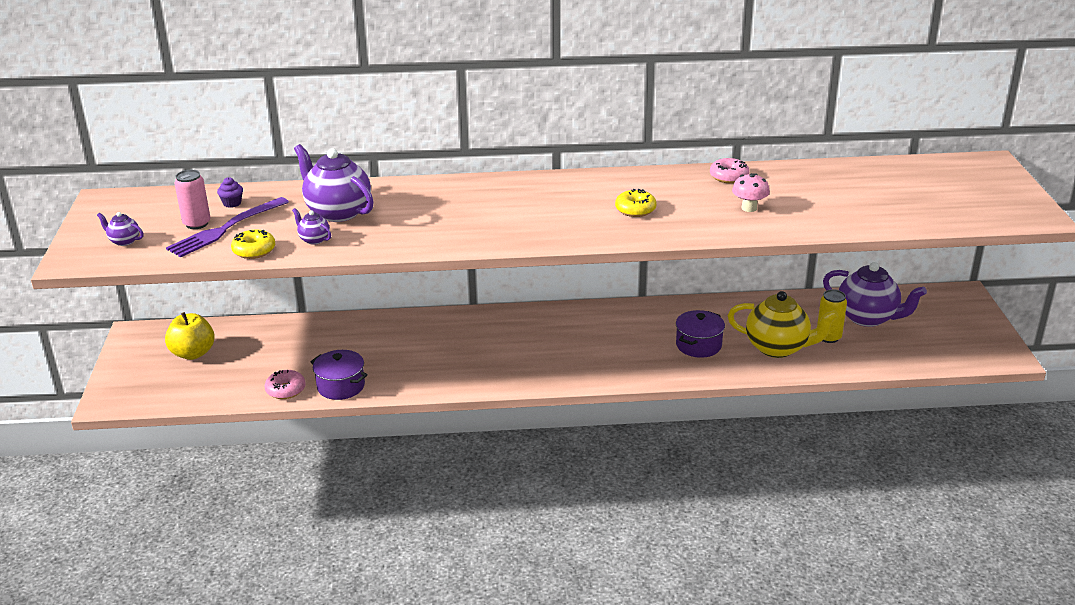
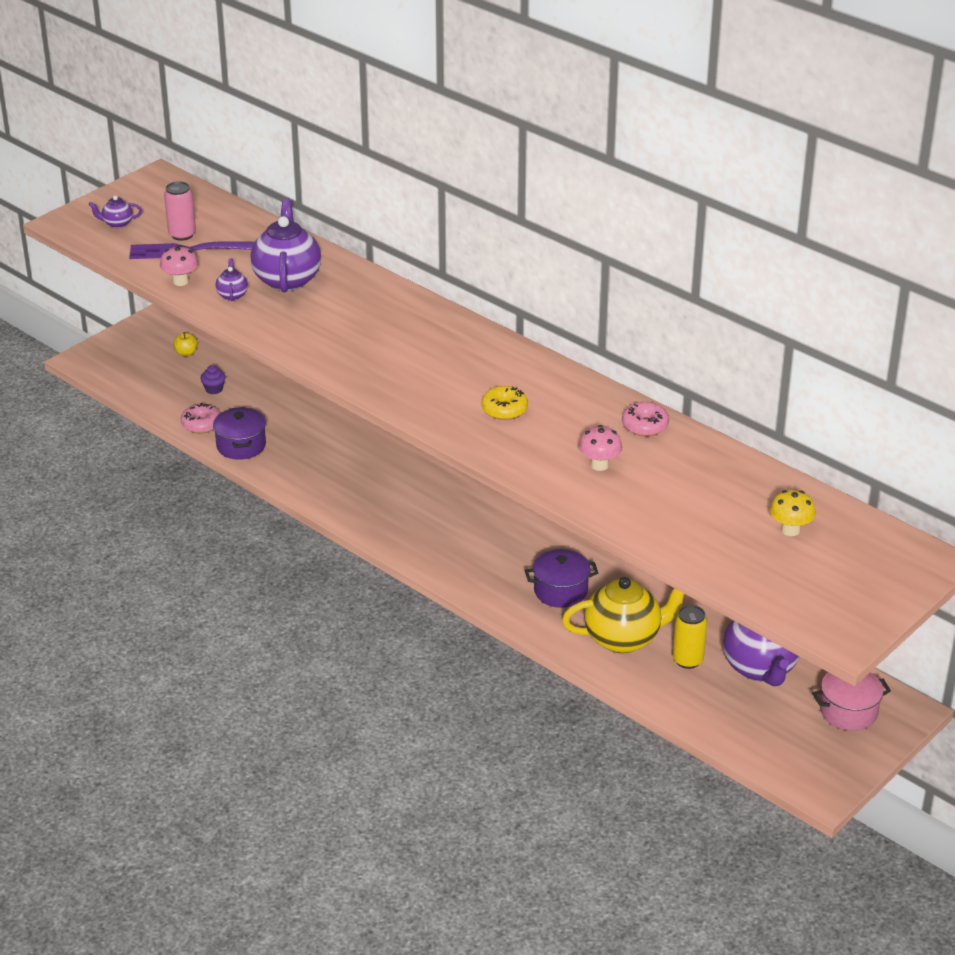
camera: 45 degrees right, 5 degrees up
purple teapot [97,212,144,246] -> purple teapot turned 75 degrees counterclockwise [88,196,142,228]
yellow apple [165,312,215,360] -> yellow apple [173,332,198,356], size x0.51
purple cupcake [217,177,243,208] -> purple cupcake moved to [200,365,226,394]
yellow donut [231,230,275,259] -> pink mushroom [160,245,198,286]
yellow teapot [728,291,839,358] -> yellow teapot turned 75 degrees counterclockwise [562,577,685,653]
none -> yellow mushroom [770,490,816,536]
none -> pink pot [812,672,891,731]

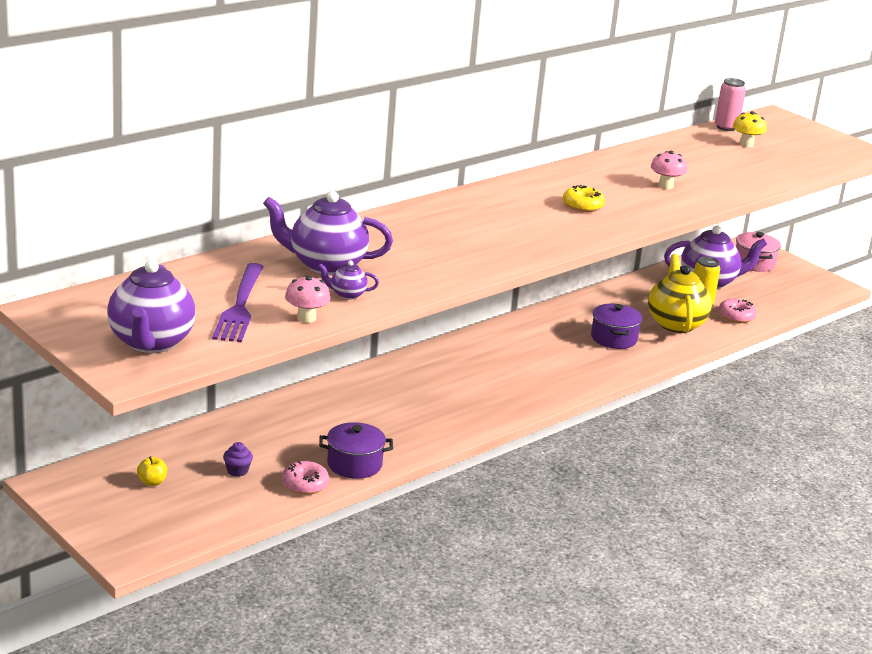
camera: 85 degrees left, 10 degrees down
purple teapot [88,196,142,228] -> purple teapot [107,260,196,353], size x2.20
pink can [164,181,196,241] -> pink can moved to [715,78,746,131]
pink donut [622,402,669,436] -> pink donut moved to [718,299,757,323]

